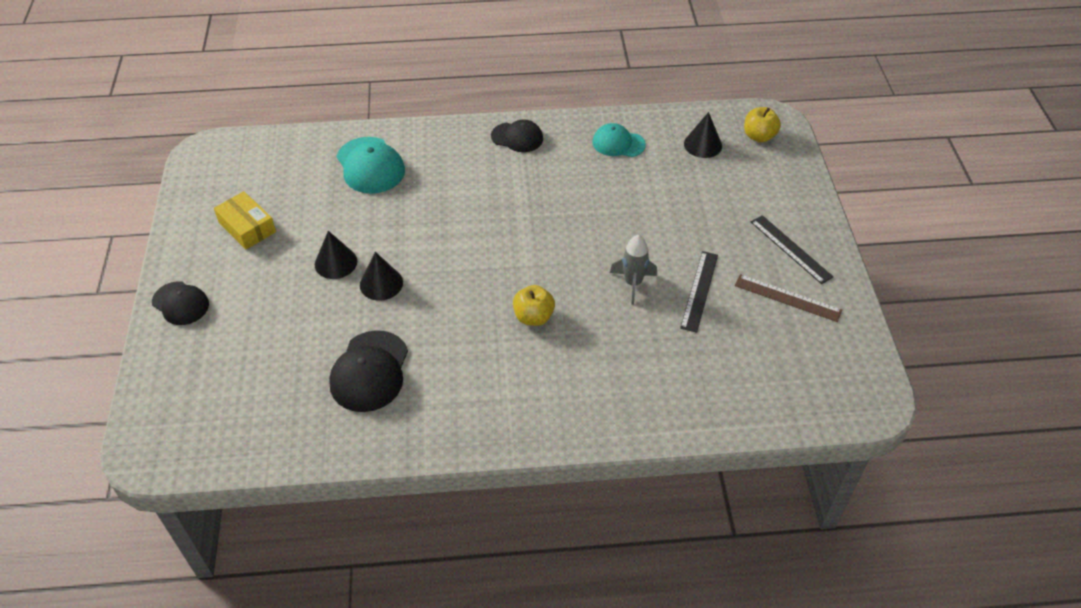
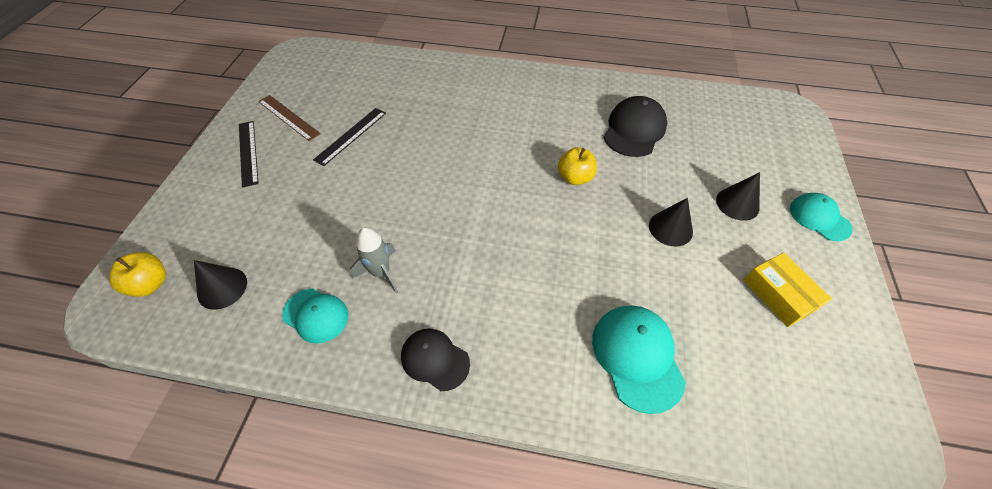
camera: 165 degrees left, 5 degrees up
black cap [152,281,209,325] -> turquoise cap [790,193,853,241]
black cone [360,252,403,301] -> black cone moved to [716,172,760,221]
yellow apple [513,285,555,326] -> yellow apple moved to [558,147,597,185]
grey rocket [610,235,657,305] -> grey rocket moved to [350,227,398,293]

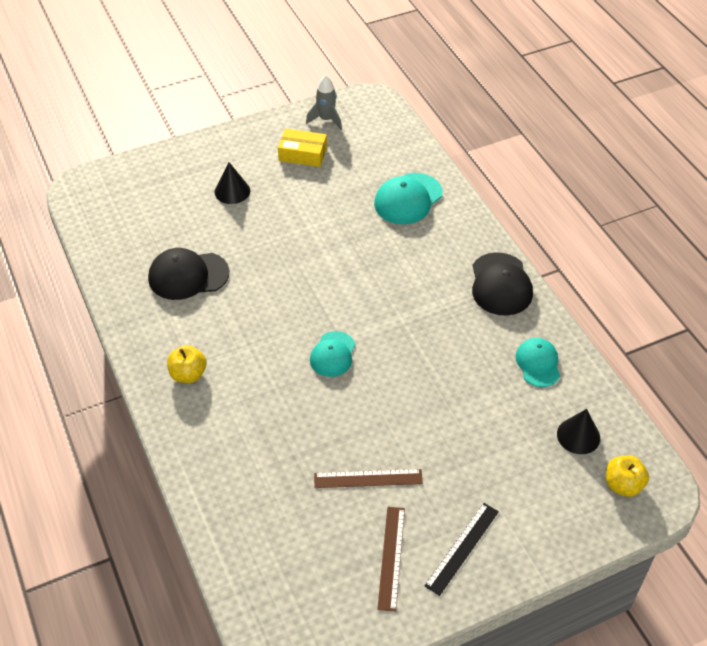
camera: 125 degrees left, 5 degrees down
black ruler [313,108,386,166] -> brown ruler [314,469,423,488]
grey rocket [350,227,398,293] -> grey rocket moved to [306,75,342,130]
black cap [401,328,470,391] -> black cap [472,252,533,316], size x1.51
yellow apple [558,147,597,185] -> yellow apple moved to [167,345,207,383]
black cone [649,198,693,247] -> none
yellow box [743,252,832,327] -> yellow box turned 75 degrees clockwise [278,128,327,167]
turquoise cap [790,193,853,241] -> turquoise cap moved to [310,331,355,377]

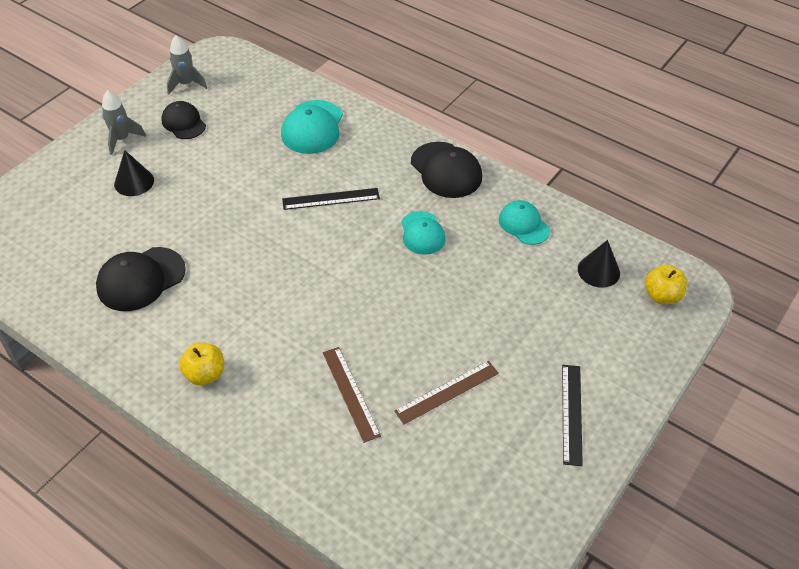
camera: 30 degrees left, 0 degrees up
yellow box [278,128,327,167] -> black cap [161,101,206,139]
turquoise cap [310,331,355,377] -> turquoise cap moved to [401,211,446,255]
brown ruler [377,507,405,612] -> brown ruler moved to [323,347,381,443]
none -> grey rocket [102,90,146,155]
none -> black ruler [282,188,380,210]

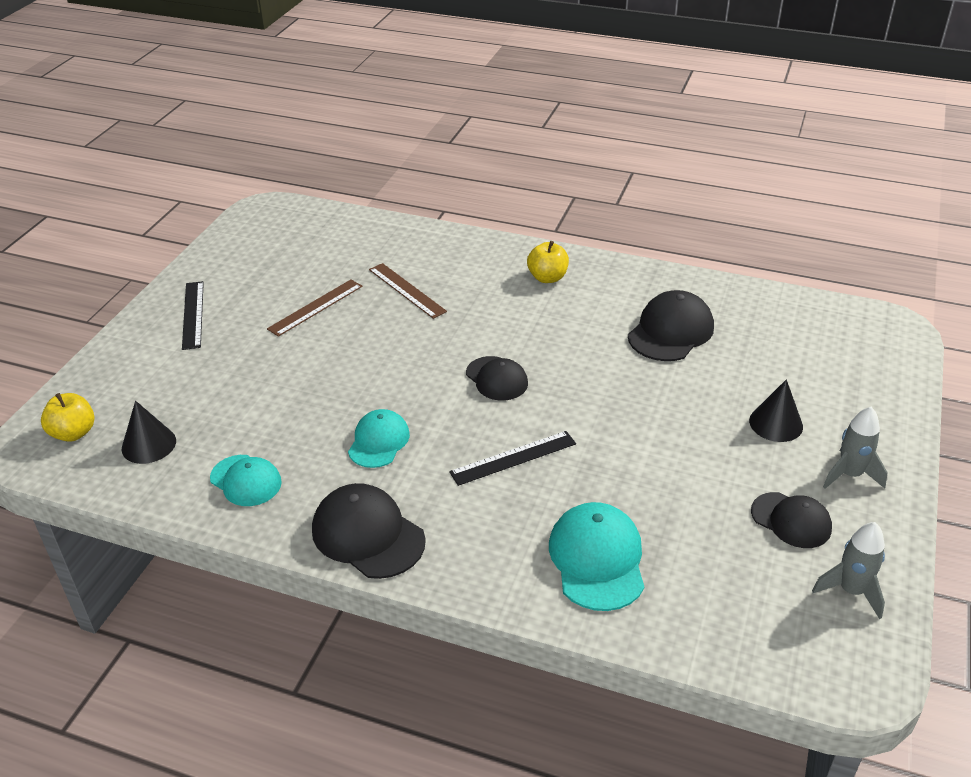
camera: 165 degrees right, 10 degrees down
turquoise cap [401,211,446,255] -> turquoise cap turned 45 degrees clockwise [348,409,410,468]
none -> black cap [466,356,528,400]

